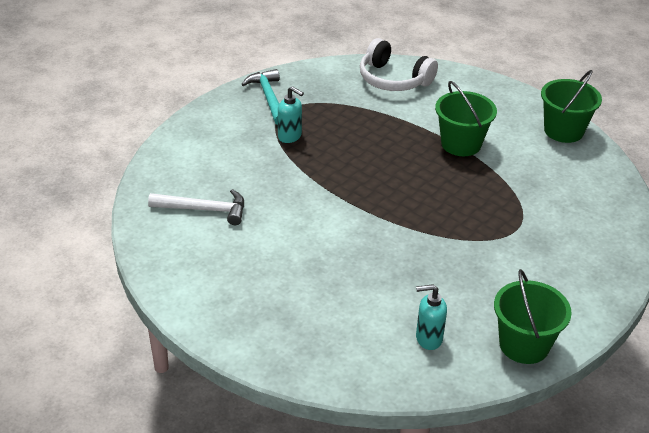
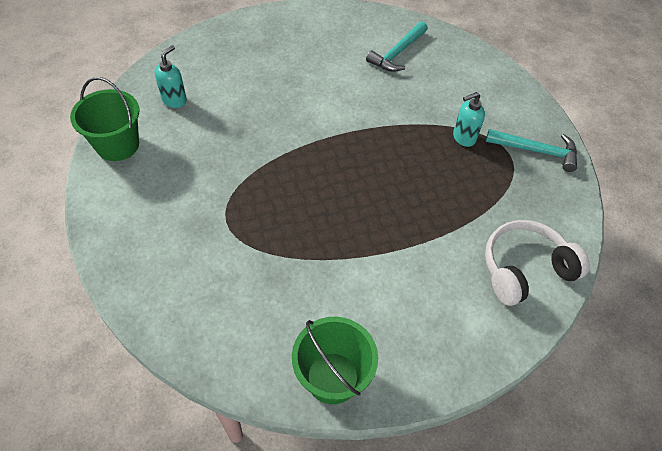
camera: 120 degrees right, 15 degrees up
white hammer [148,189,244,225] -> turquoise hammer [366,21,428,72]
green bucket [435,81,497,156] -> none

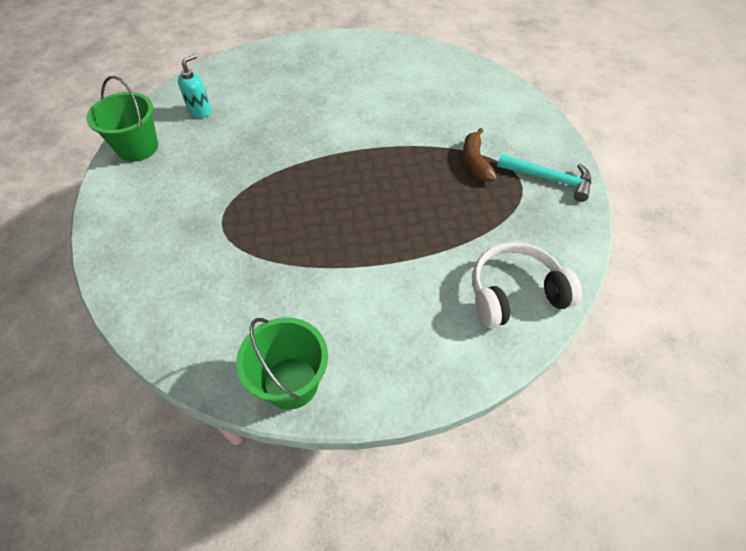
camera: 10 degrees right, 0 degrees up
turquoise hammer [366,21,428,72] -> none
turquoise soap dispenser [453,92,485,147] -> brown banana [463,128,497,182]

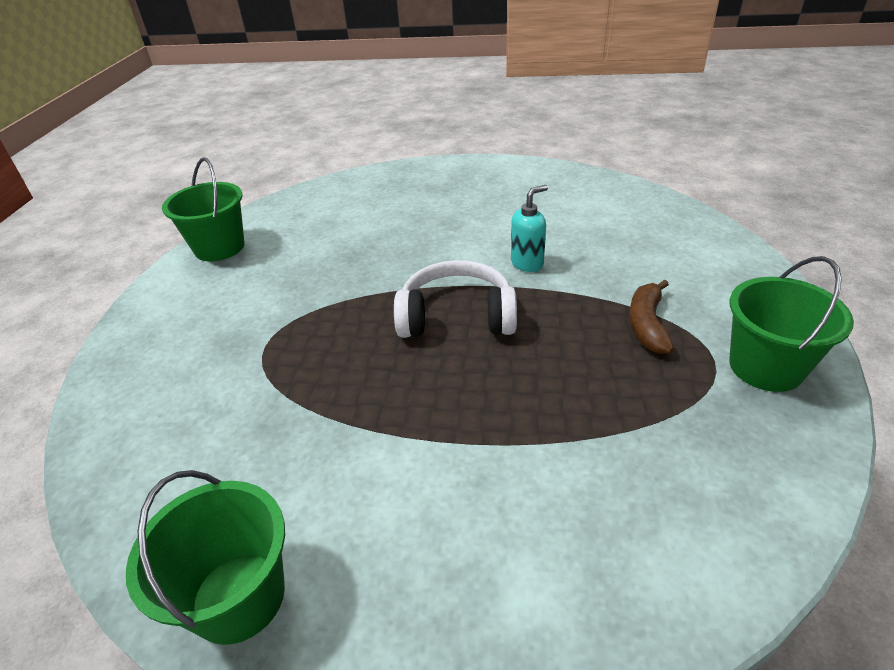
camera: 20 degrees right, 15 degrees down
turquoise soap dispenser [178,54,211,118] -> turquoise soap dispenser moved to [511,185,548,272]
white headphones [472,242,582,328] -> white headphones moved to [394,260,517,338]
turquoise hammer [497,154,591,202] -> green bucket [729,256,854,392]

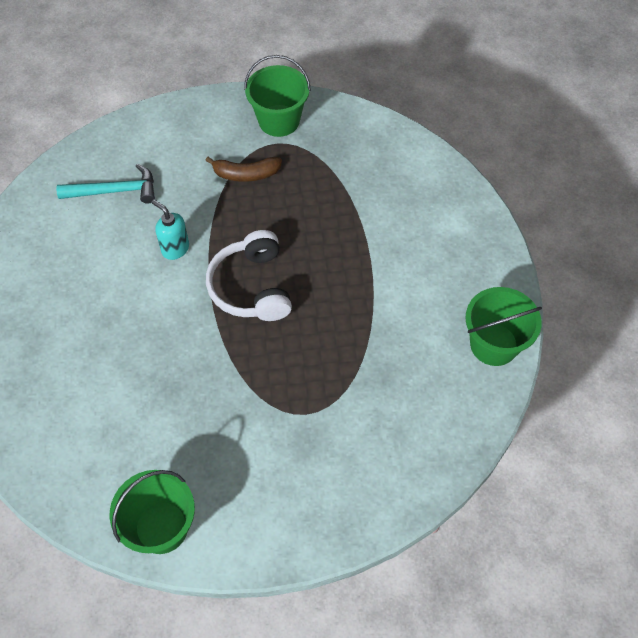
camera: 105 degrees left, 20 degrees up
none -> turquoise hammer [56,164,155,204]

